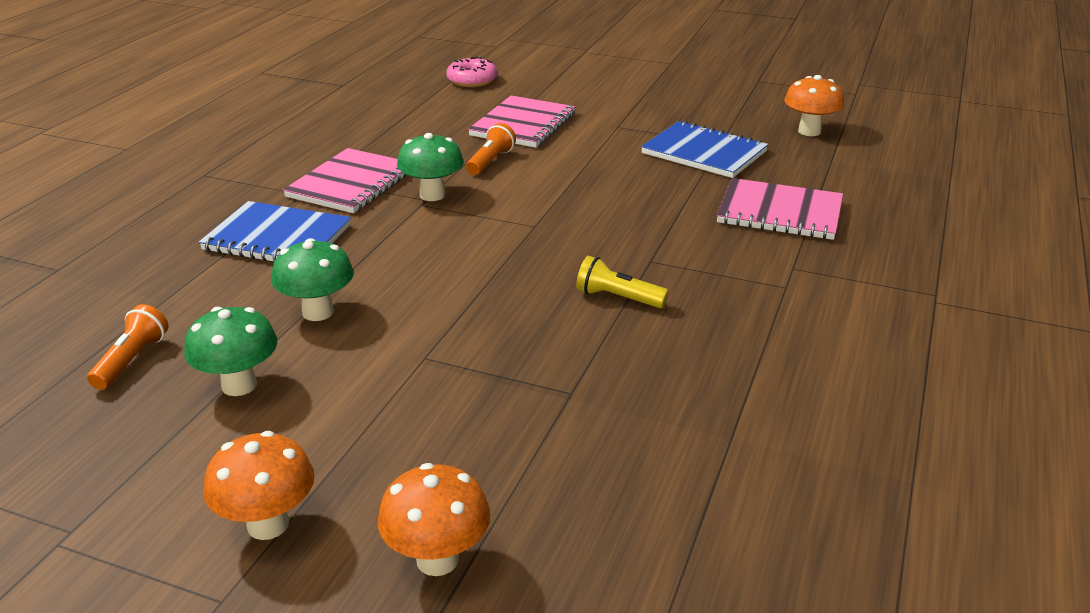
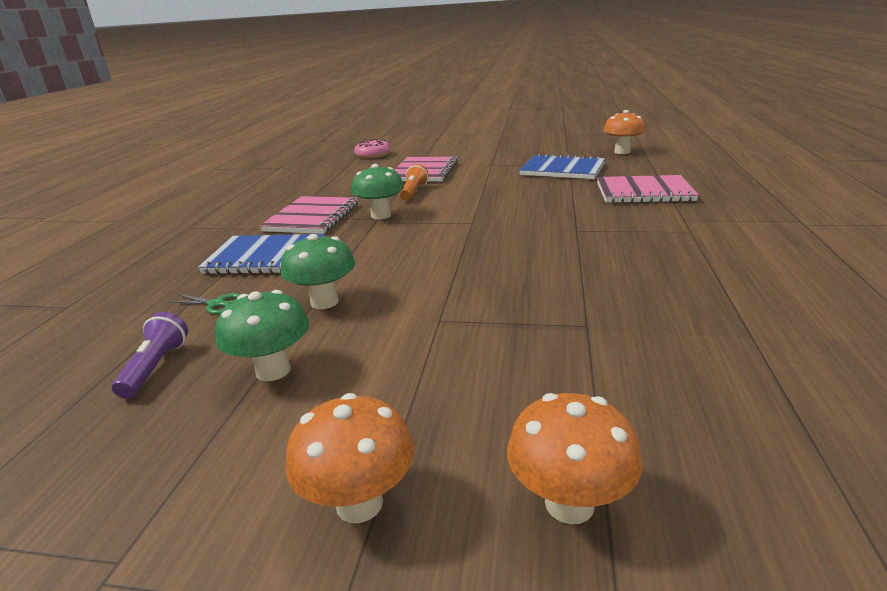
camera: 10 degrees left, 5 degrees down
orange flashlight [87,304,169,390] -> purple flashlight [112,312,188,399]
yellow flashlight [576,256,669,308] -> none
none -> green scissors [168,293,241,314]

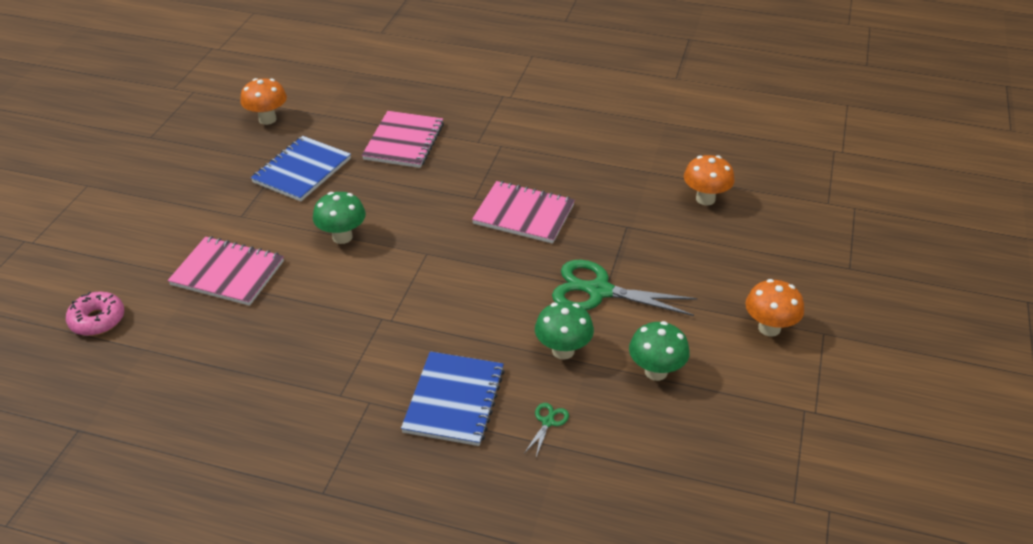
camera: 85 degrees left, 15 degrees up
purple flashlight [112,312,188,399] -> none
pink notebook [260,196,358,234] -> pink notebook moved to [472,181,575,244]
green mushroom [351,164,404,220] -> green mushroom moved to [313,192,366,244]
orange flashlight [400,164,429,201] -> none
orange mushroom [507,393,642,524] -> orange mushroom moved to [684,155,735,205]
none -> green scissors [552,260,698,316]

